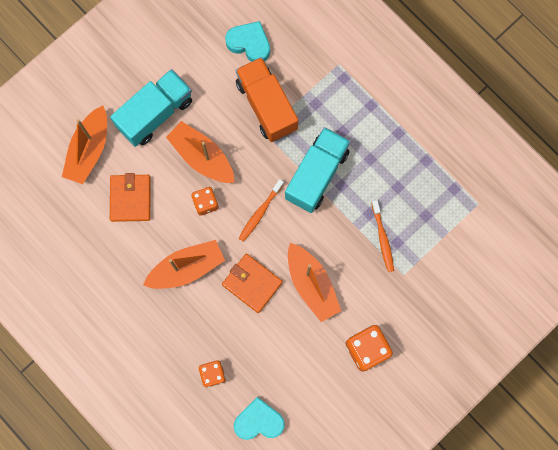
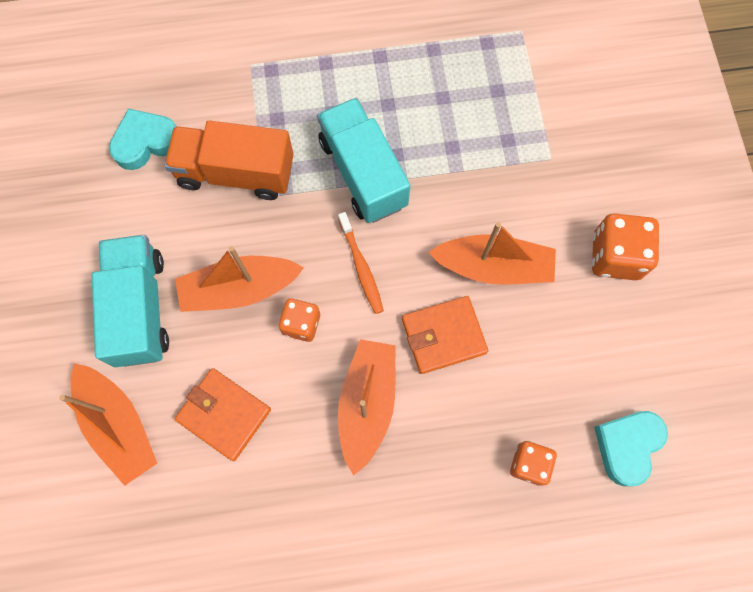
camera: 55 degrees left, 5 degrees down
orange toothbrush [372,200,394,272] -> none

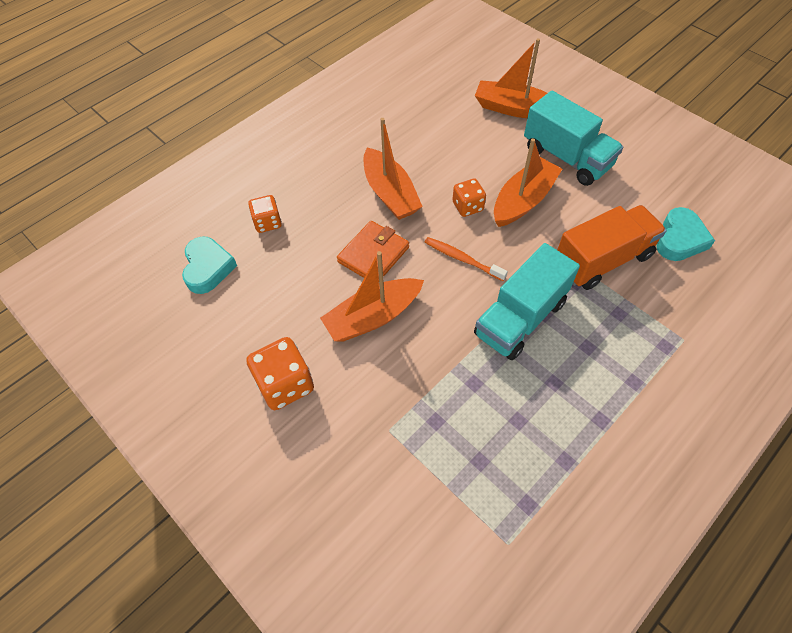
camera: 145 degrees right, 15 degrees down
orange wallet [175,368,271,461] -> none
turquoise truck [317,98,410,223] -> turquoise truck turned 105 degrees clockwise [474,243,580,360]

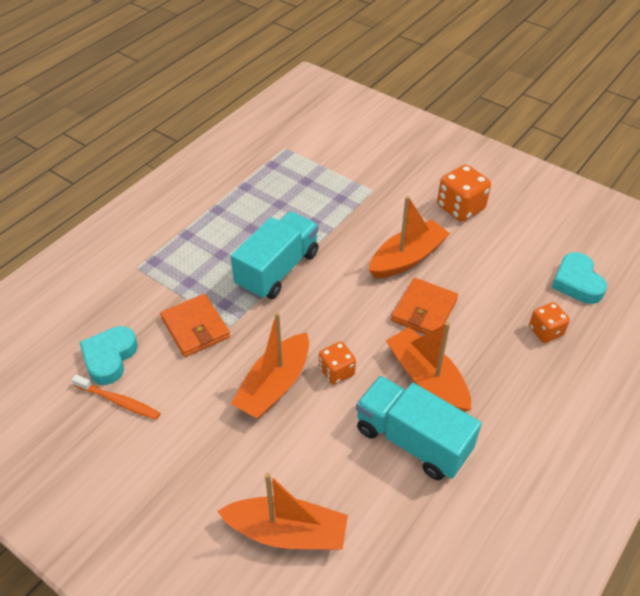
camera: 170 degrees right, 10 degrees down
orange toothbrush [425,237,508,281] -> orange toothbrush moved to [72,375,161,420]
turquoise truck [524,91,623,186] -> turquoise truck moved to [356,376,482,480]
orange truck [557,205,667,290] -> orange wallet [160,294,230,357]

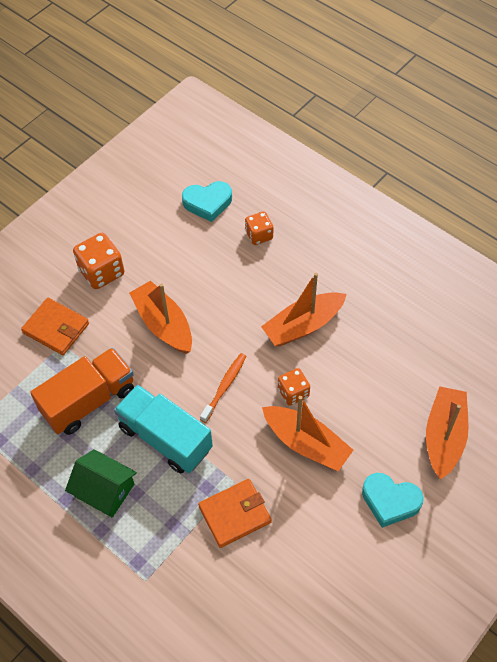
camera: 85 degrees left, 10 degrees up
orange toothbrush [72,375,161,420] -> orange toothbrush moved to [200,353,246,423]
turquoise heart [79,326,138,385] -> turquoise heart moved to [362,473,424,528]
turquoise truck [356,376,482,480] -> none
orange wallet [391,278,458,334] -> orange wallet moved to [21,298,89,355]
none -> orange truck [30,348,134,435]
none -> green house [65,449,137,518]

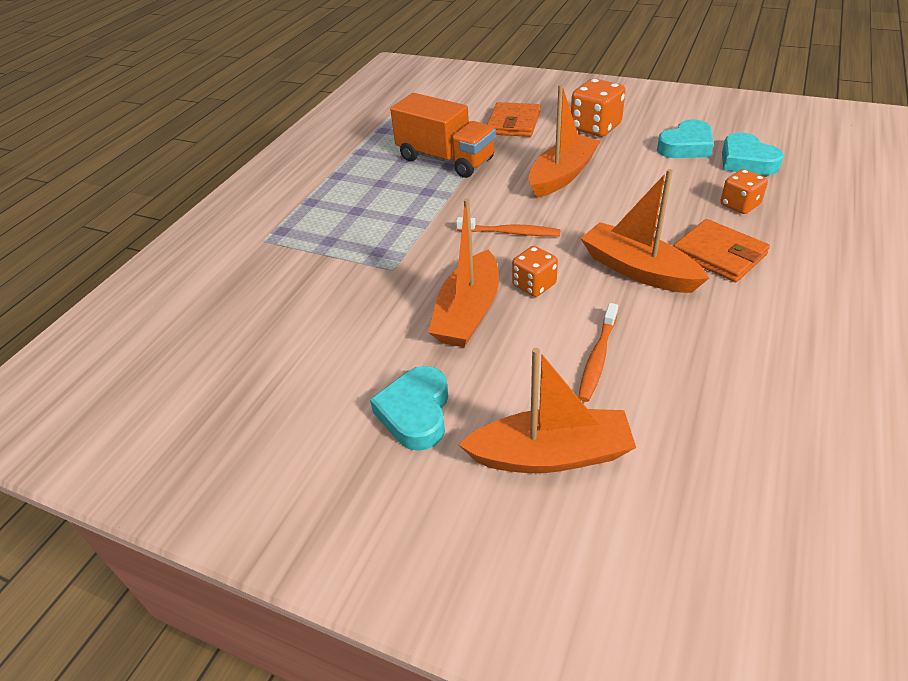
camera: 75 degrees right, 15 degrees down
green house [65,449,137,518] -> none
turquoise truck [114,385,213,473] -> none
orange wallet [198,479,272,548] -> orange wallet moved to [674,219,770,282]
none -> orange toothbrush [578,303,618,402]
none -> turquoise heart [657,119,714,158]

